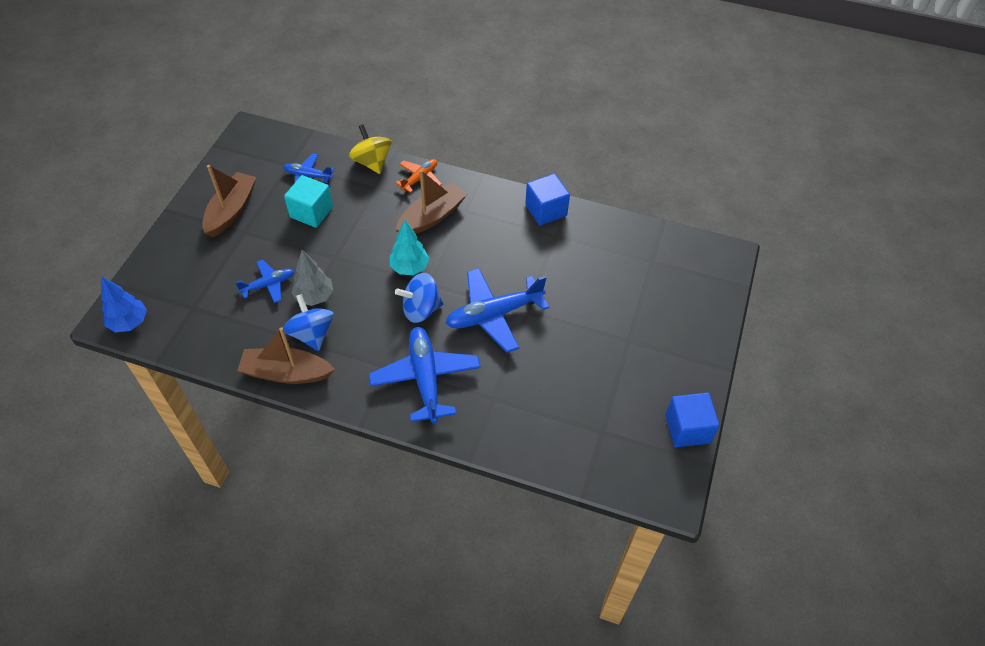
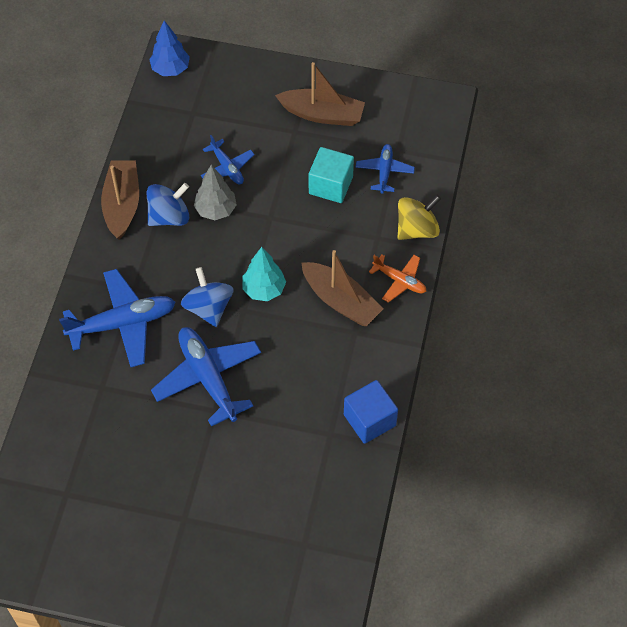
camera: 85 degrees right, 5 degrees up
blue cube [665,393,720,447] -> none

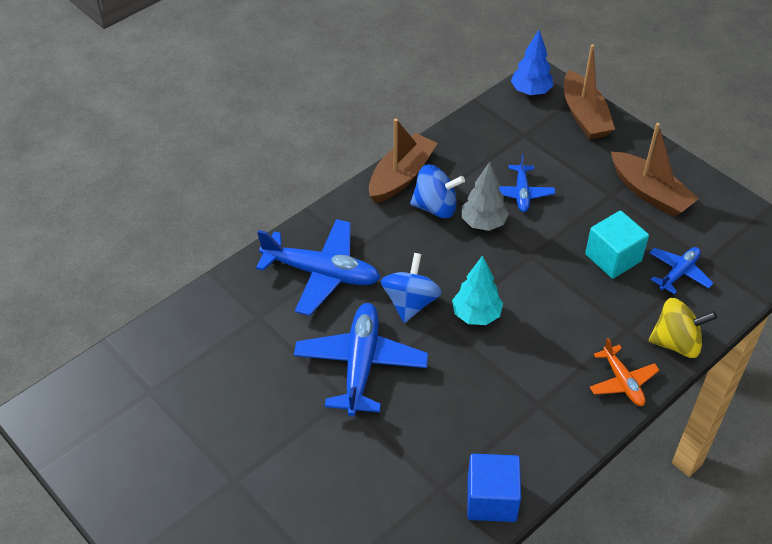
camera: 35 degrees right, 10 degrees down
brown boat [301,250,383,326] -> brown boat moved to [564,44,615,140]

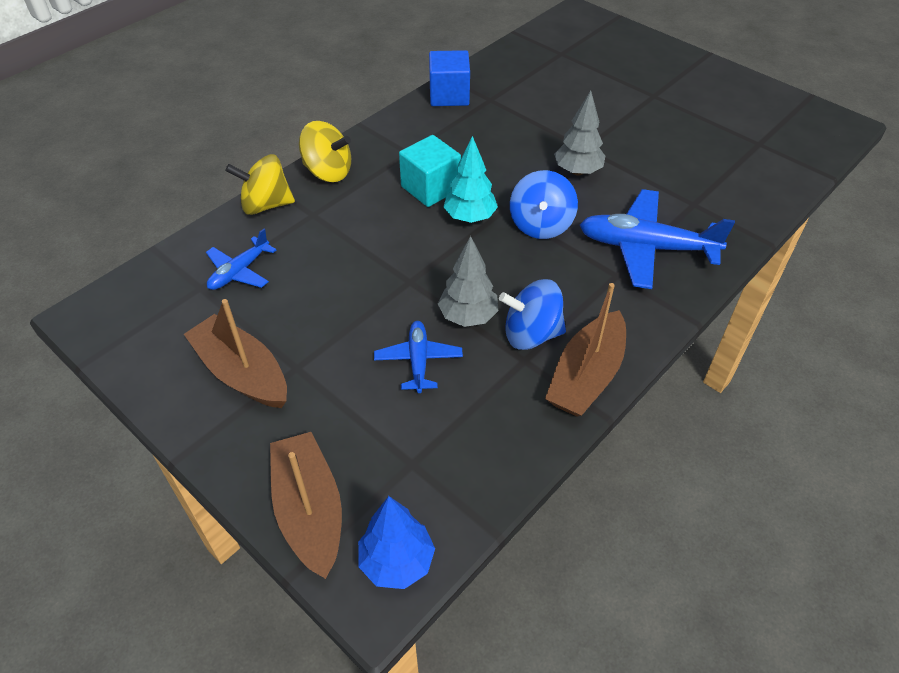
camera: 175 degrees right, 0 degrees up
blue plane [294,303,428,416] -> grey tree [554,91,605,176]
turquoise cube [585,211,649,279] -> turquoise cube moved to [399,135,461,207]
orange plane [590,338,660,406] -> yellow spinning top [299,121,351,182]

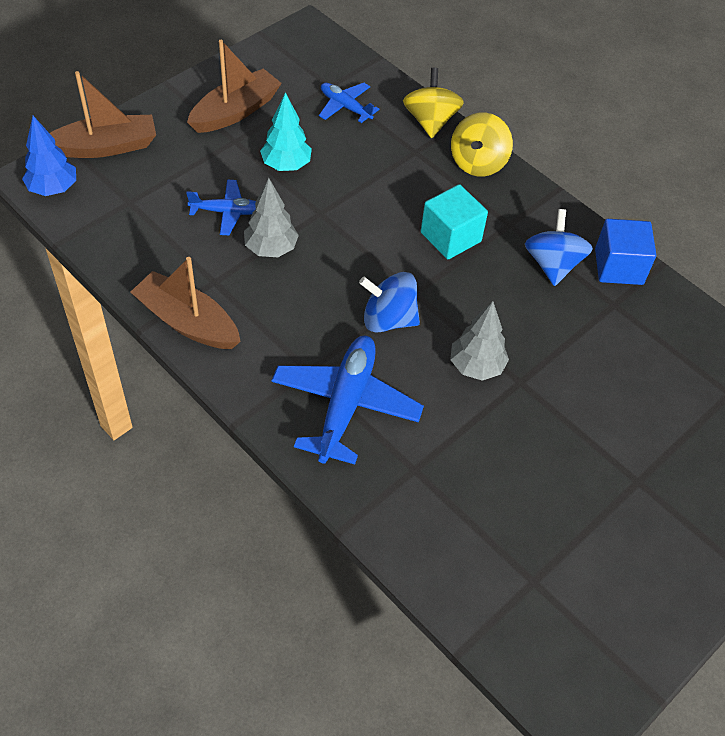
camera: 90 degrees right, 5 degrees up
turquoise tree [443,136,498,223] -> turquoise tree moved to [260,92,312,171]
blue spinning top [499,279,566,350] -> blue spinning top moved to [525,209,593,286]

